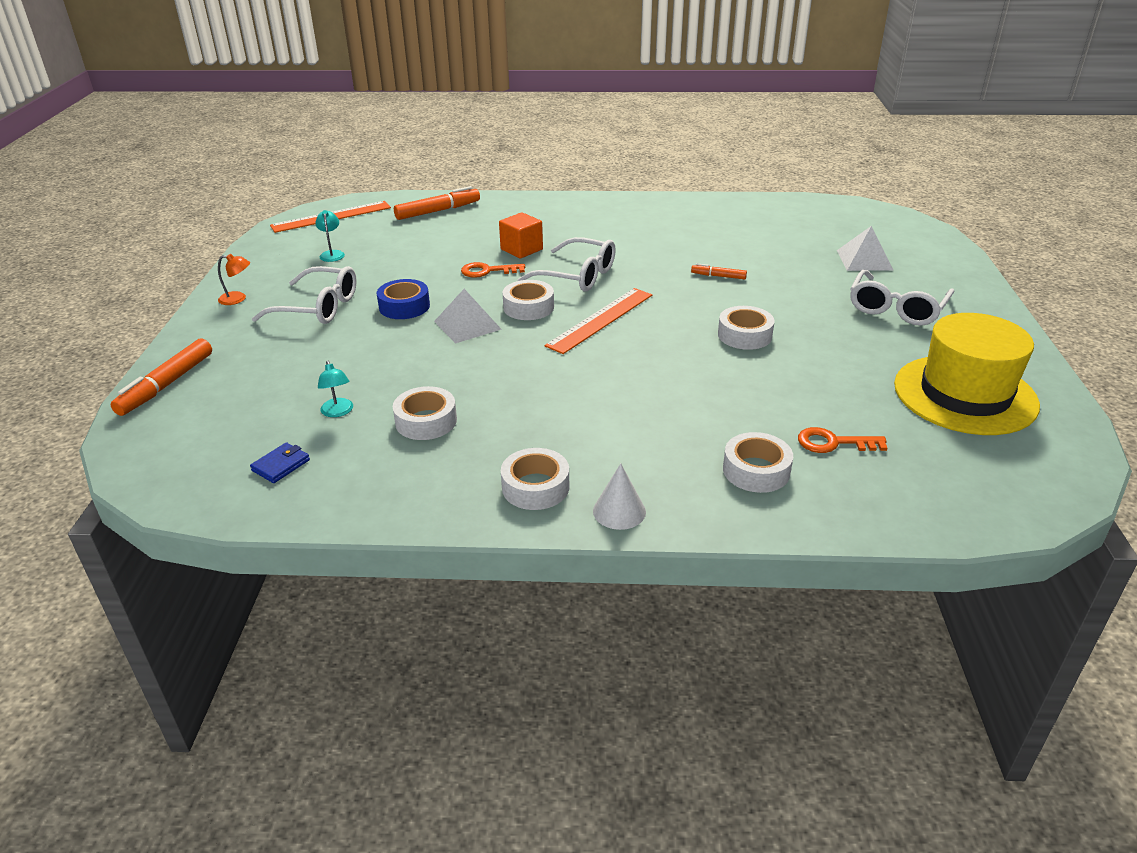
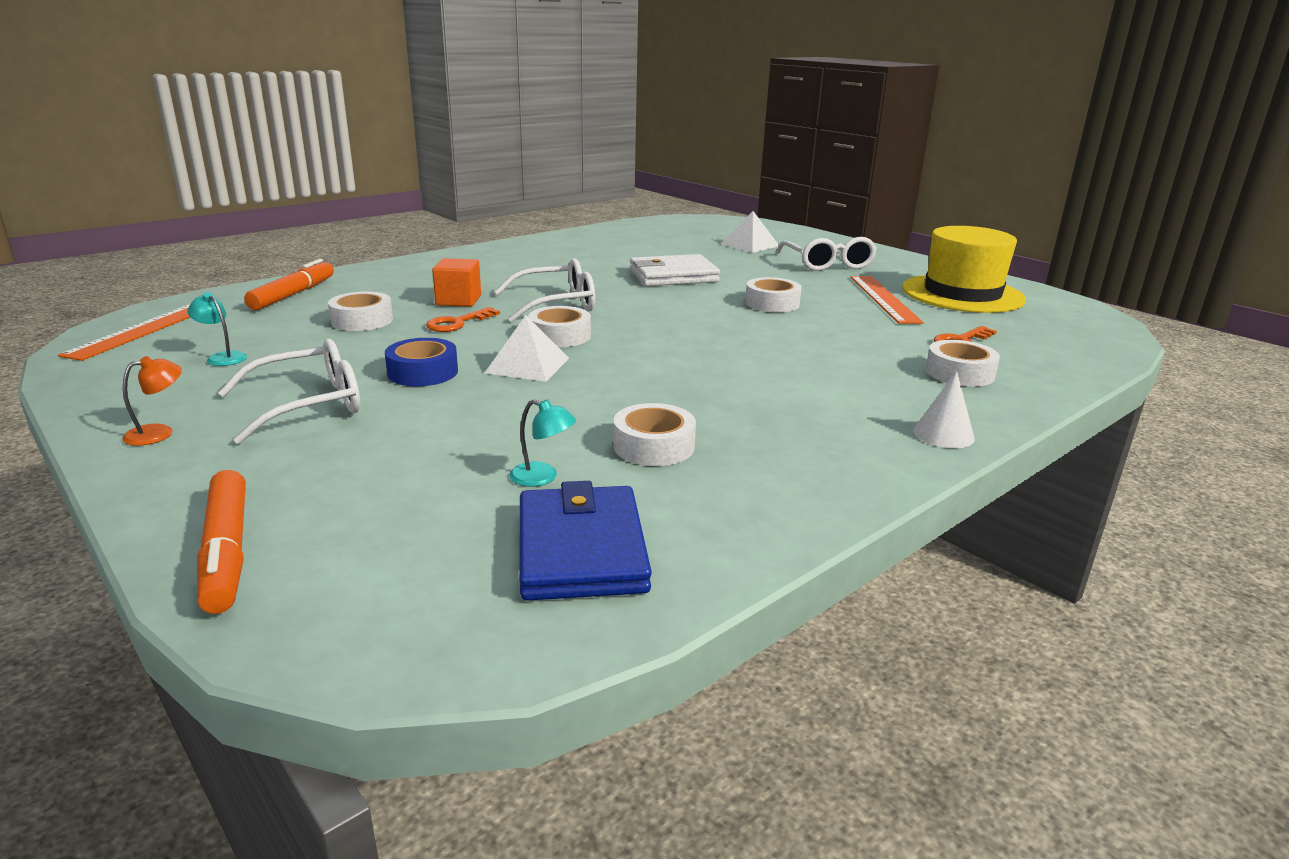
camera: 45 degrees left, 10 degrees down
blue wallet [250,442,310,483] -> blue wallet [519,481,652,601], size x2.19
white tape [501,448,569,510] -> white tape moved to [328,291,393,331]
orange ruler [545,288,652,354] -> orange ruler moved to [851,276,924,324]
orange marker [691,263,747,279] -> white wallet [630,254,720,286]

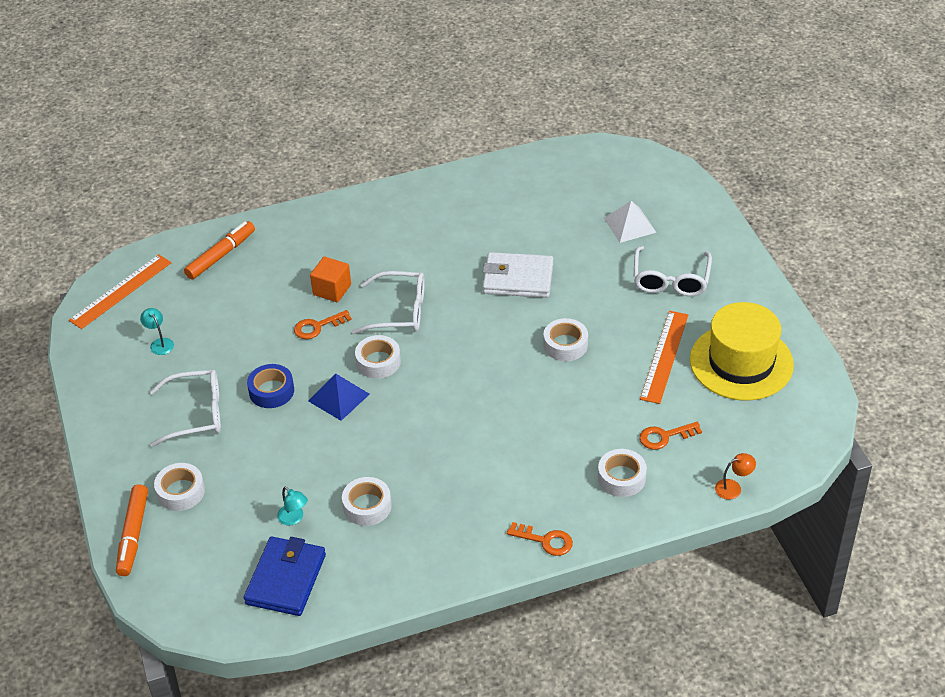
camera: 25 degrees right, 20 degrees up
orange lamp [122,356,182,446] -> orange lamp moved to [715,453,756,500]
white tape [328,291,393,331] -> white tape moved to [154,463,205,511]
white pyramid [485,315,569,382] -> blue pyramid [309,374,370,421]
white cone [913,371,975,448] -> orange key [507,522,573,556]

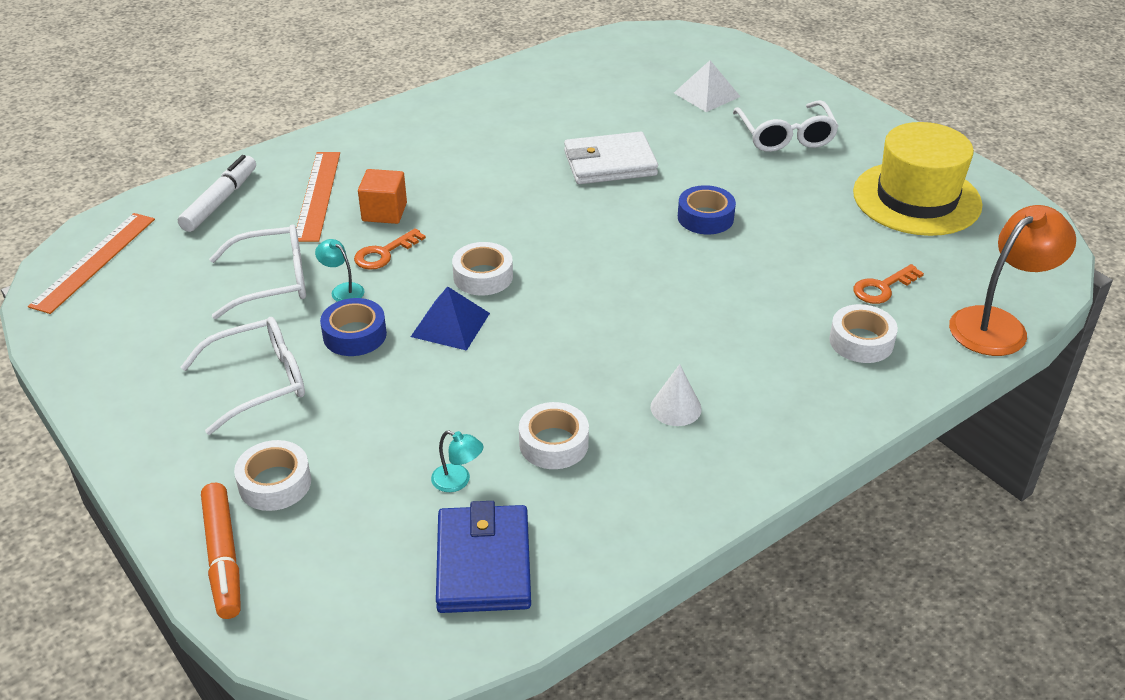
camera: 20 degrees left, 5 degrees down
turquoise lamp [140,308,174,355] -> turquoise lamp moved to [315,239,364,302]
orange marker [184,221,255,280] -> white marker [178,155,256,232]
white glasses [352,271,425,334] -> white glasses moved to [209,224,306,319]
orange key [507,522,573,556] -> none
white tape [543,318,588,361] -> blue tape [678,185,736,234]
orange ruler [640,311,688,404] -> orange ruler moved to [296,152,340,242]
orange lamp [715,453,756,500] -> orange lamp [949,205,1076,356], size x2.23
none -> white cone [650,364,702,426]

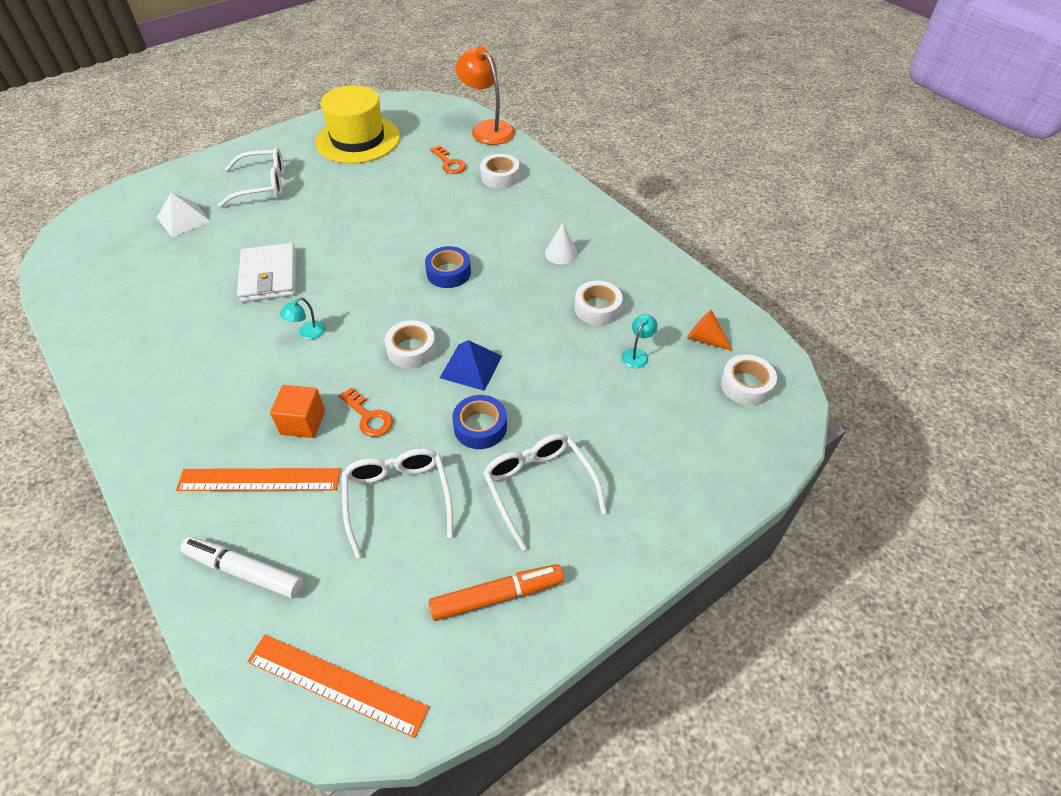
camera: 90 degrees left, 10 degrees up
orange marker [201,483,241,619] -> orange marker moved to [429,564,564,621]
white tape [234,440,311,511] -> white tape moved to [721,355,777,405]
turquoise lamp [315,239,364,302] -> turquoise lamp moved to [280,297,325,339]
blue wallet [436,501,531,613] -> orange cone [687,309,733,351]
blue tape [678,185,736,234] -> blue tape moved to [425,246,471,288]

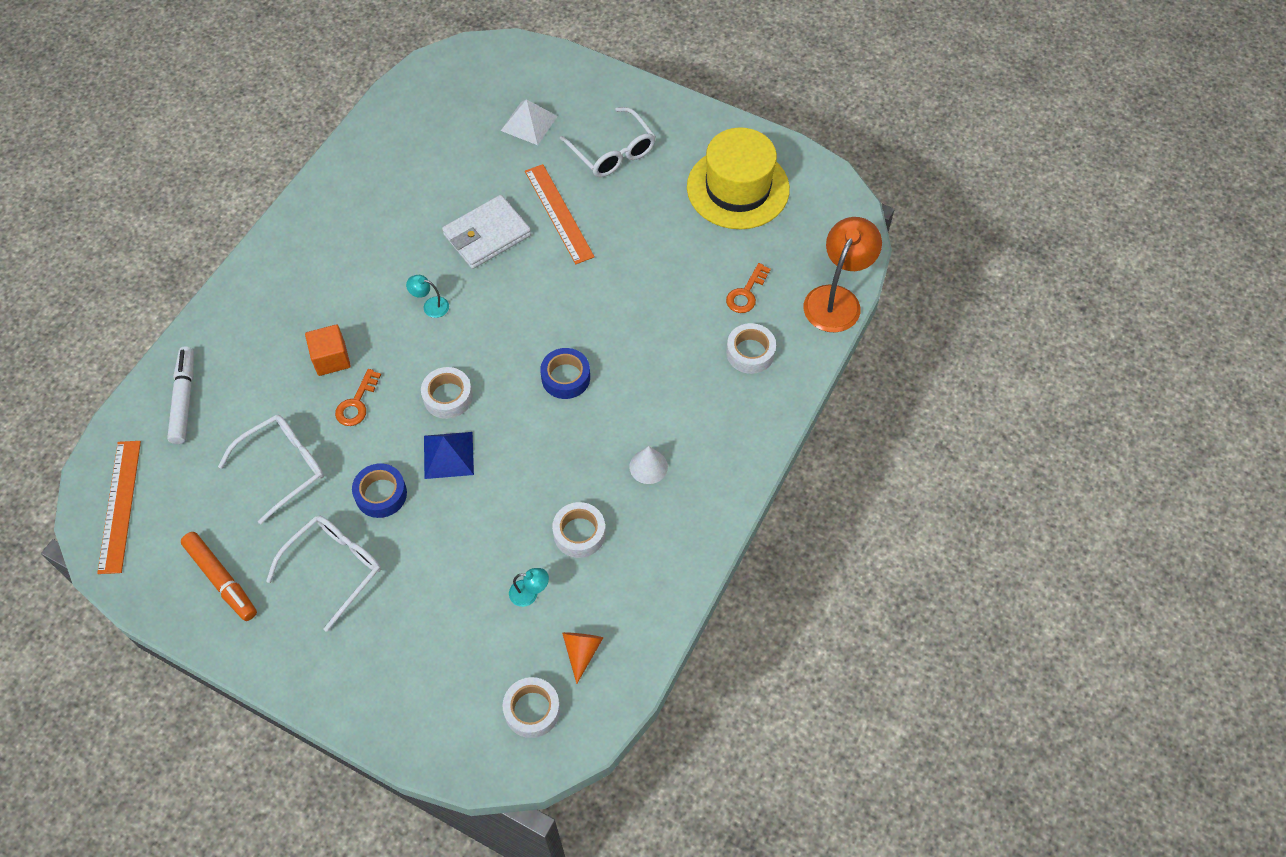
camera: 65 degrees right, 10 degrees up
orange ruler [176,468,341,491] -> orange ruler moved to [525,164,595,264]

